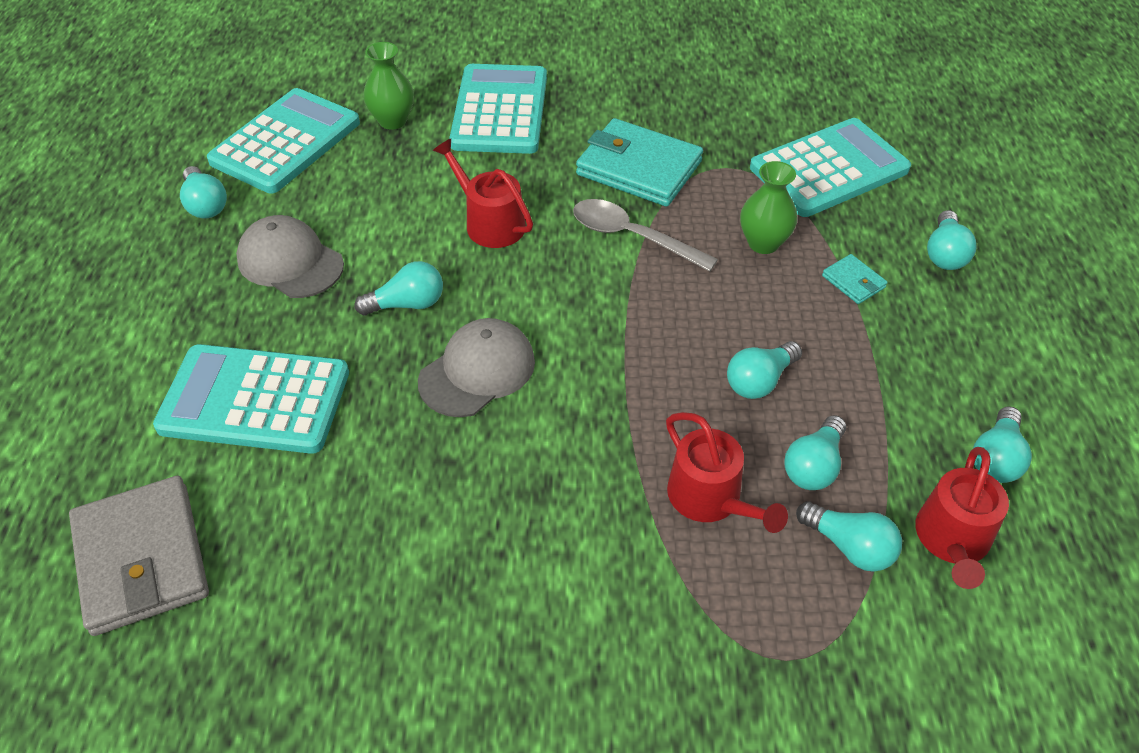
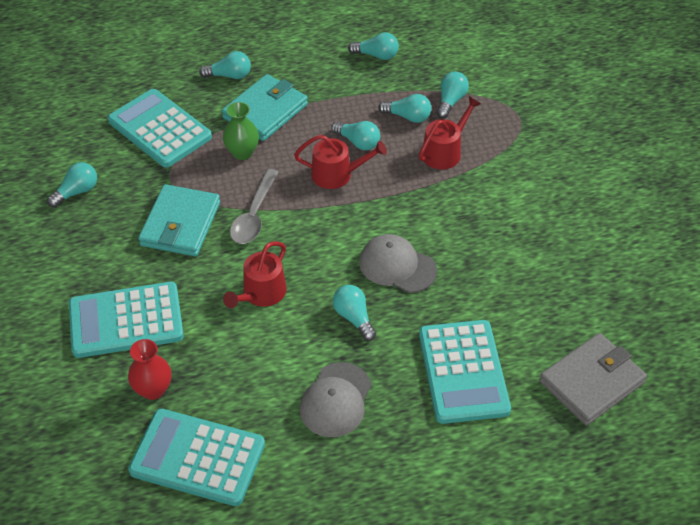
camera: 105 degrees left, 0 degrees up
turquoise light bulb [180,166,227,218] -> turquoise light bulb moved to [47,162,97,208]
green vase [363,42,414,130] -> red vase [128,339,172,400]
turquoise wallet [822,254,888,304] -> turquoise wallet [222,74,308,141], size x2.24
red watering can [915,447,1009,589] -> red watering can moved to [294,135,387,189]

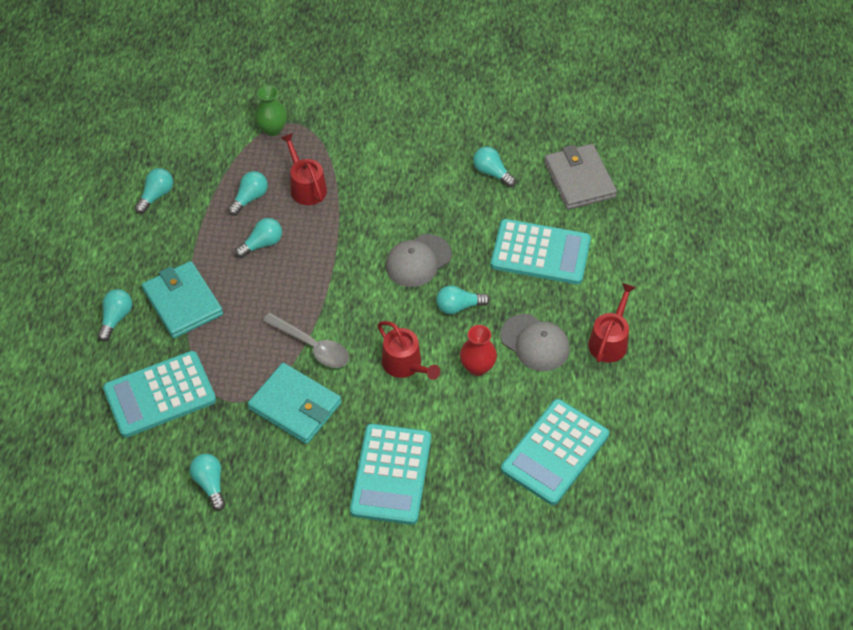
camera: 70 degrees left, 5 degrees up
red vase [128,339,172,400] -> red vase moved to [460,325,497,376]
green vase [223,102,259,160] -> green vase moved to [254,85,287,136]
red watering can [294,135,387,189] -> red watering can moved to [588,283,636,363]
turquoise light bulb [437,72,469,118] -> turquoise light bulb moved to [473,146,516,187]

